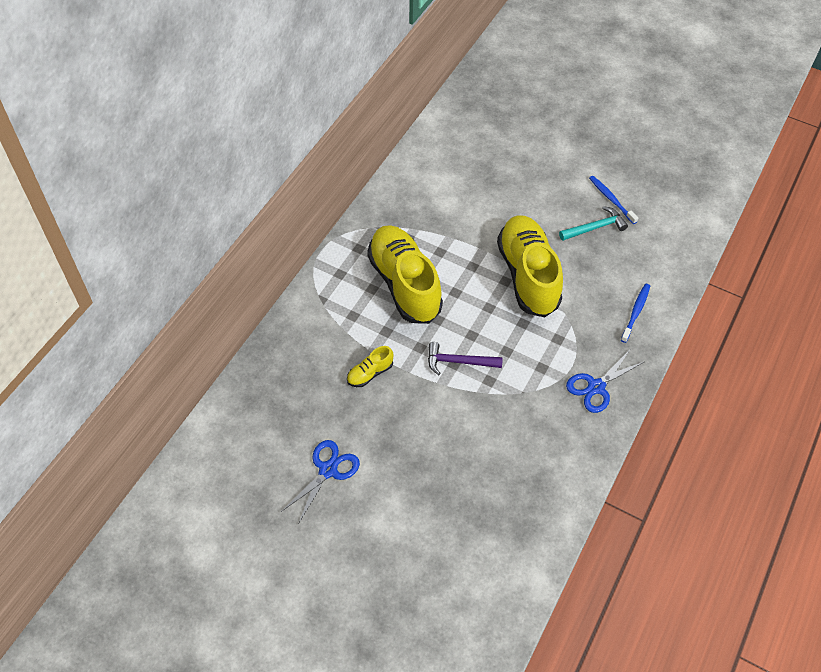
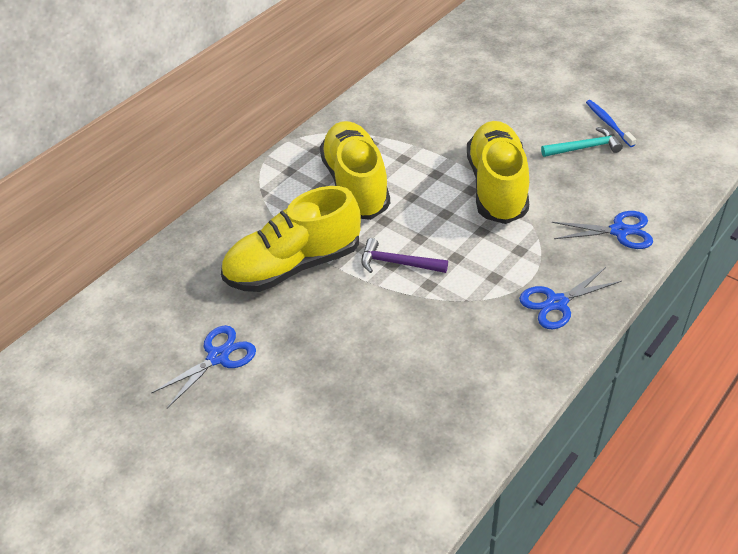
camera: 15 degrees right, 10 degrees down
yellow shoe [347,346,393,387] -> yellow shoe [221,186,361,292], size x2.39
blue toothbrush [621,284,650,343] -> blue scissors [552,211,653,249]

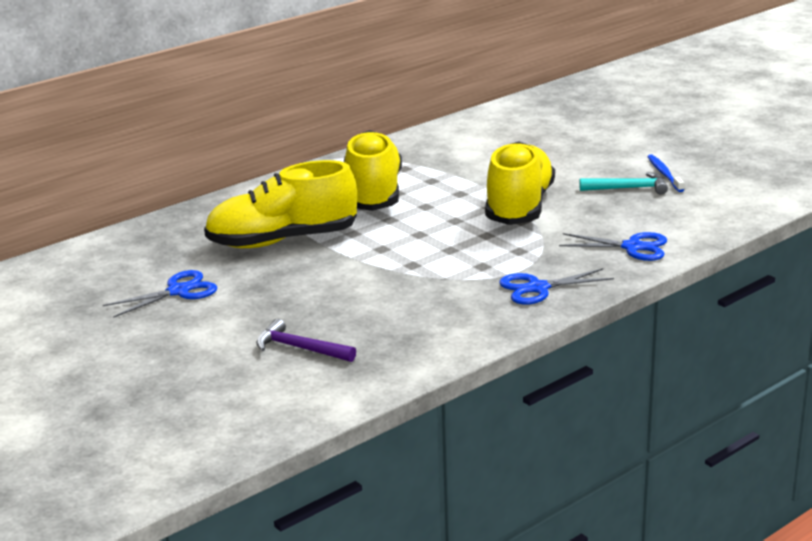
camera: 10 degrees right, 20 degrees down
purple hammer [361,238,448,273] -> purple hammer moved to [256,319,356,362]

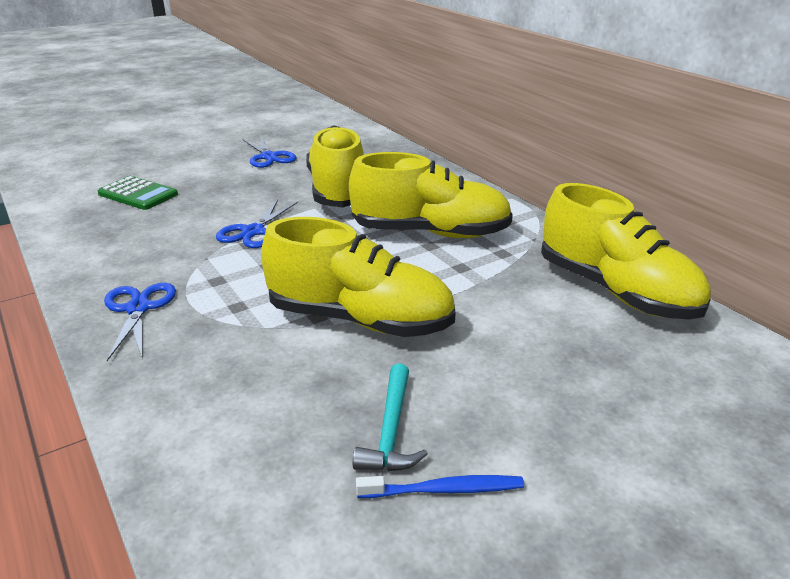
camera: 95 degrees right, 5 degrees up
purple hammer [256,319,356,362] -> green calculator [97,176,178,210]
blue scissors [559,232,667,261] -> blue scissors moved to [216,200,298,248]
none -> yellow shoe [541,183,711,319]

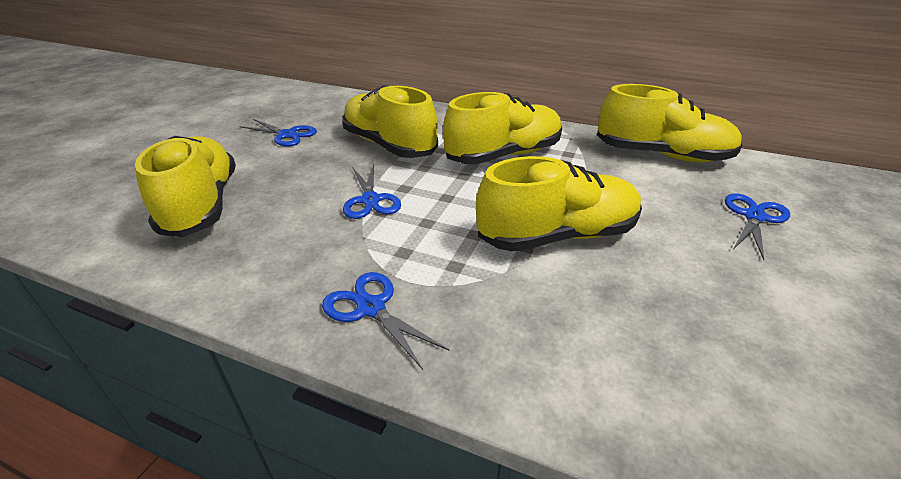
camera: 35 degrees left, 5 degrees up
green calculator [97,176,178,210] -> yellow shoe [135,136,236,237]
turquoise hammer [353,364,428,471] -> none
blue toothbrush [356,475,524,498] -> none
none -> blue scissors [725,193,790,260]

